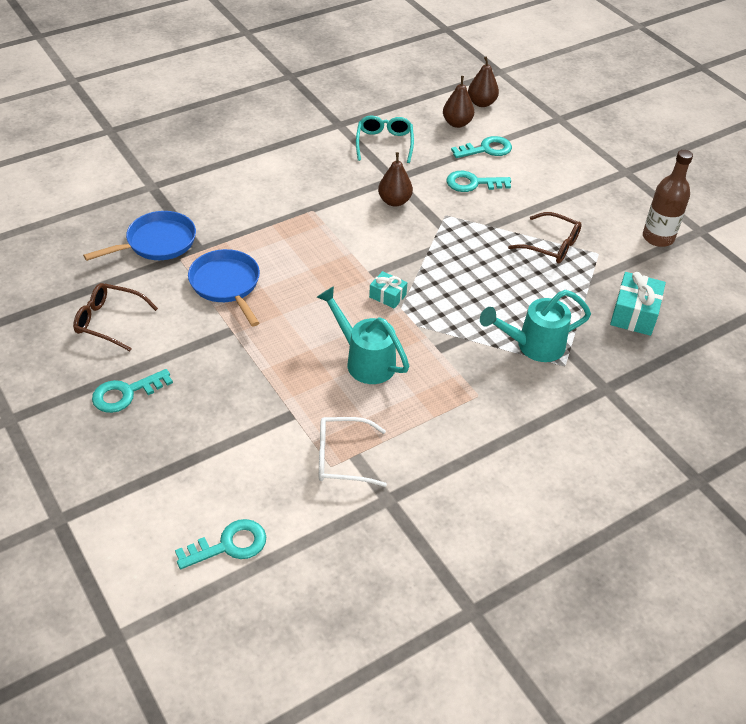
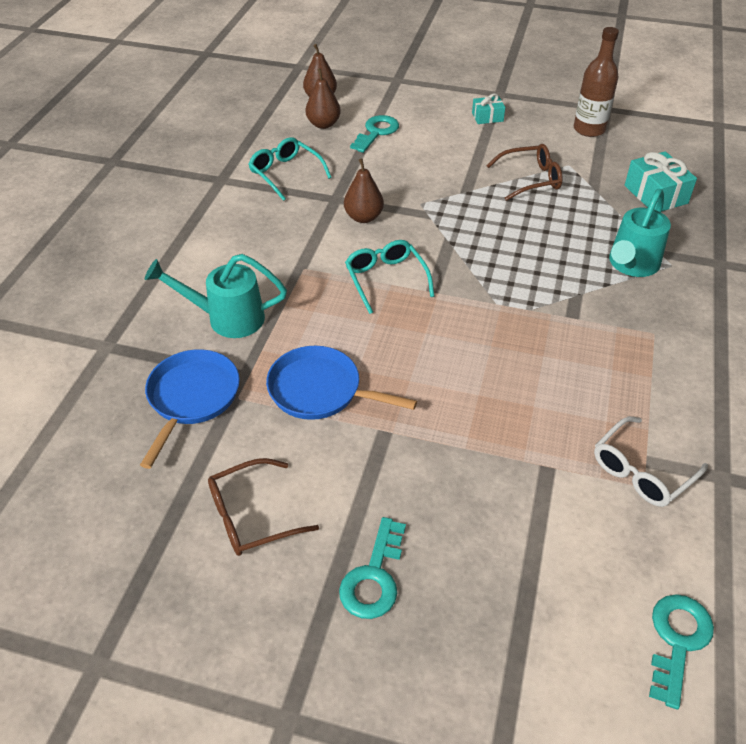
camera: 40 degrees left, 0 degrees up
turquoise watering can [317,286,409,384] -> turquoise watering can moved to [145,254,287,338]
turquoise gift [369,271,407,309] -> turquoise gift moved to [472,94,505,124]
turquoise key [447,171,511,192] -> none
none -> turquoise glasses [345,240,435,314]

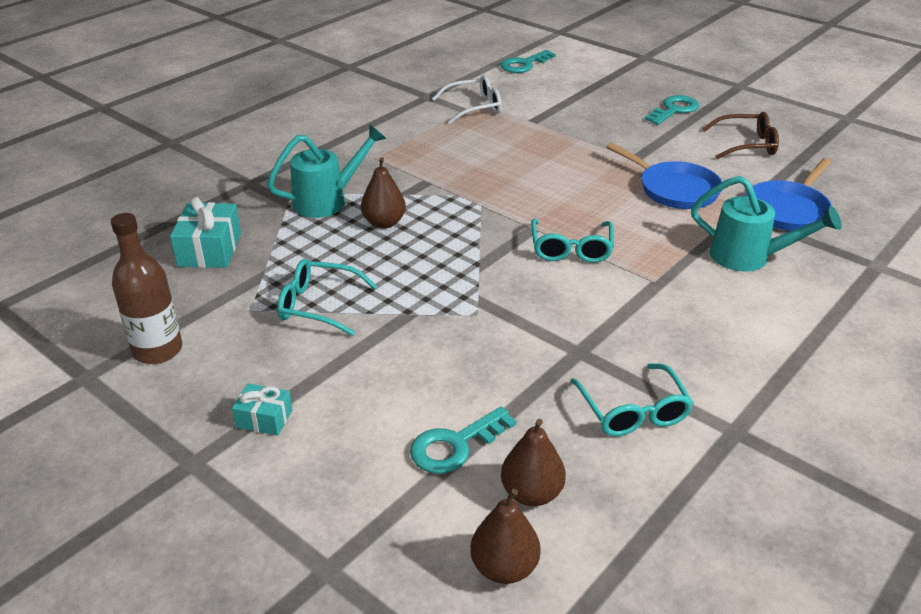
camera: 155 degrees left, 10 degrees down
brown pear [344,158,384,223] -> brown pear moved to [361,157,406,228]
brown glasses [486,144,563,201] -> turquoise glasses [277,259,377,336]

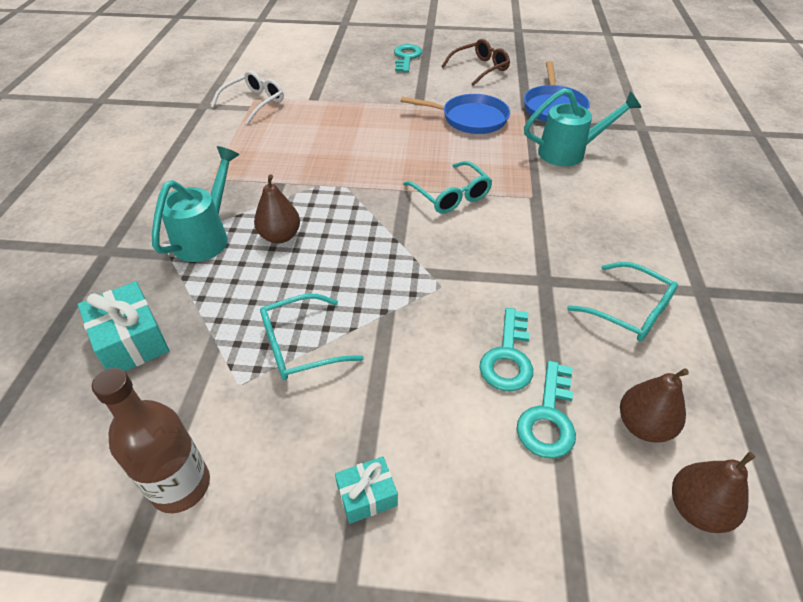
camera: 35 degrees left, 10 degrees up
turquoise key [500,50,556,73] -> turquoise key moved to [480,308,533,391]

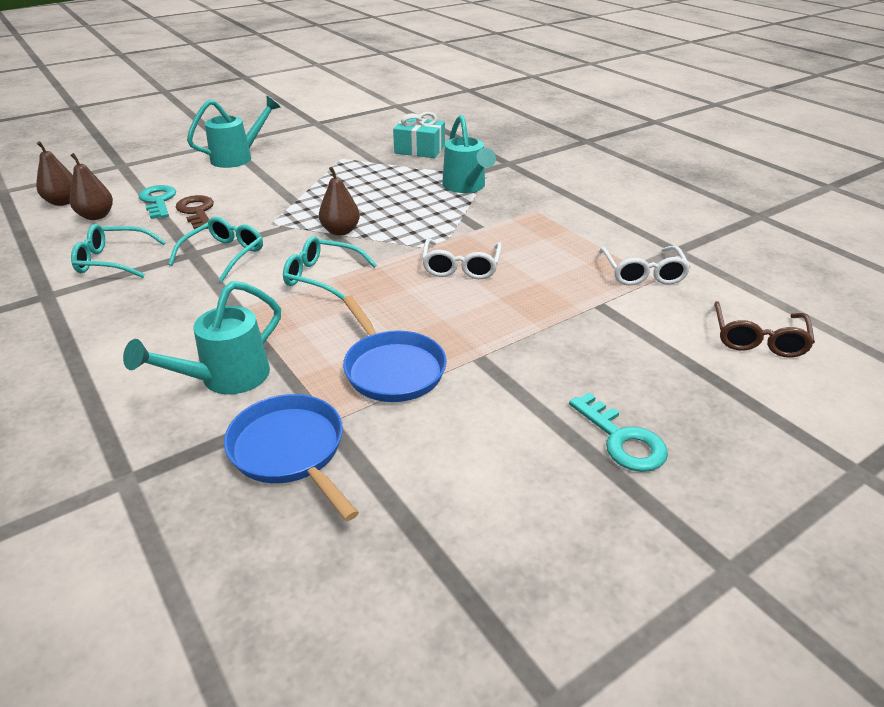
camera: 140 degrees right, 10 degrees down
brown bottle [92,368,210,513] -> none
brown pear [254,174,300,244] -> brown pear moved to [319,167,360,236]
turquoise glasses [260,294,364,380] -> turquoise glasses moved to [168,217,263,282]
turquoise gift [335,456,398,524] -> turquoise watering can [187,96,281,168]
blue pan [400,94,510,134] -> blue pan turned 90 degrees counterclockwise [343,296,447,402]
brown glasses [442,39,510,86] -> brown glasses moved to [714,301,815,358]
turquoise key [480,308,533,391] -> brown key [176,195,214,229]
none -> white glasses [422,238,502,279]

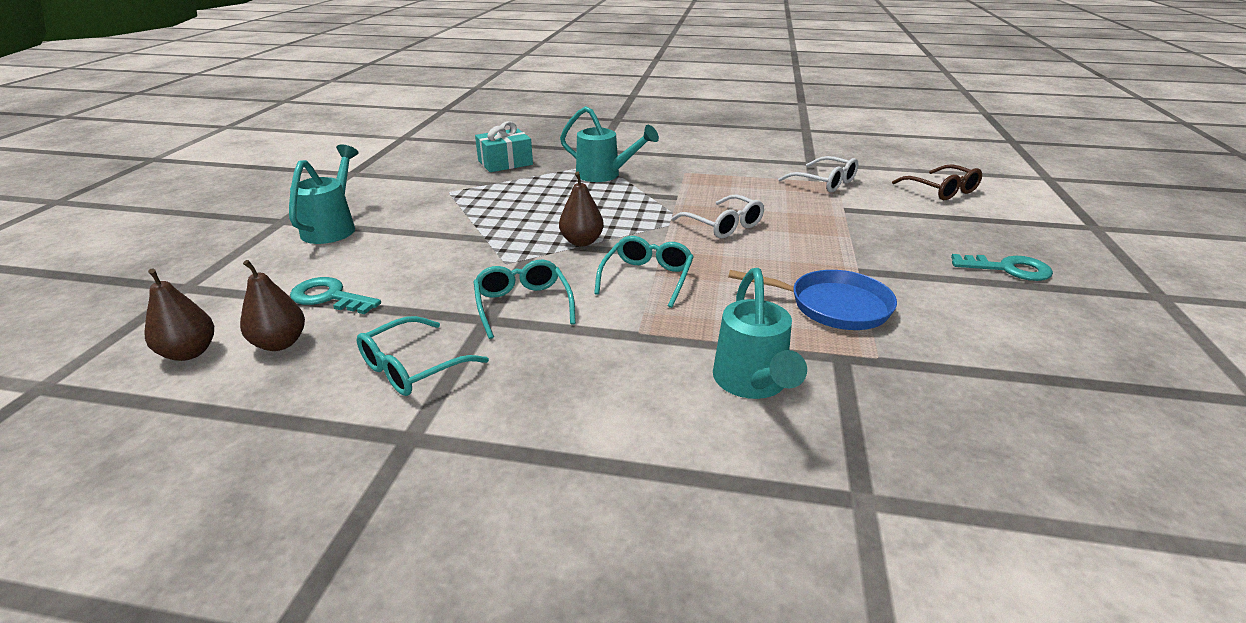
camera: 45 degrees left, 5 degrees down
brown key [176,195,214,229] -> none
blue pan [224,394,359,521] -> none
turquoise glasses [283,236,377,300] -> turquoise glasses turned 135 degrees clockwise [594,236,694,308]

